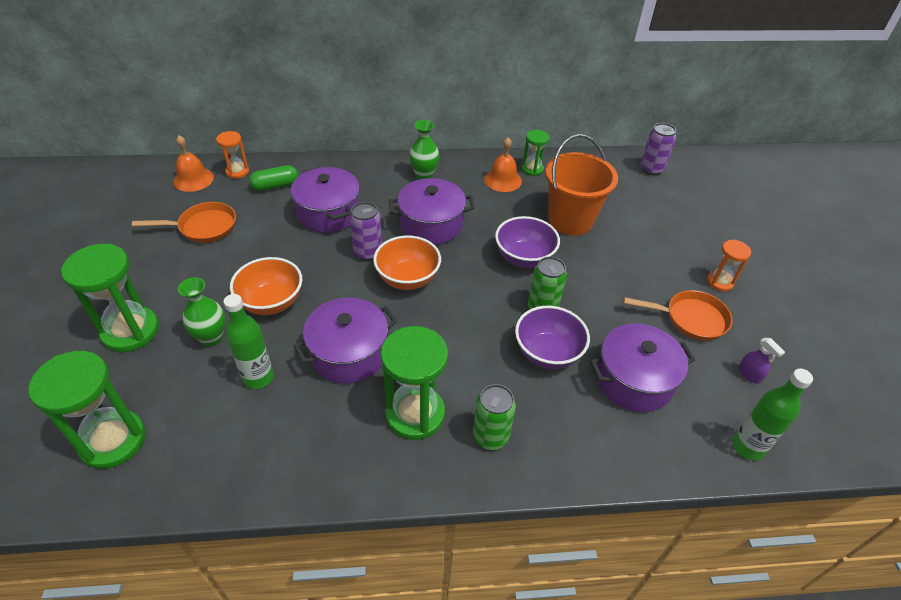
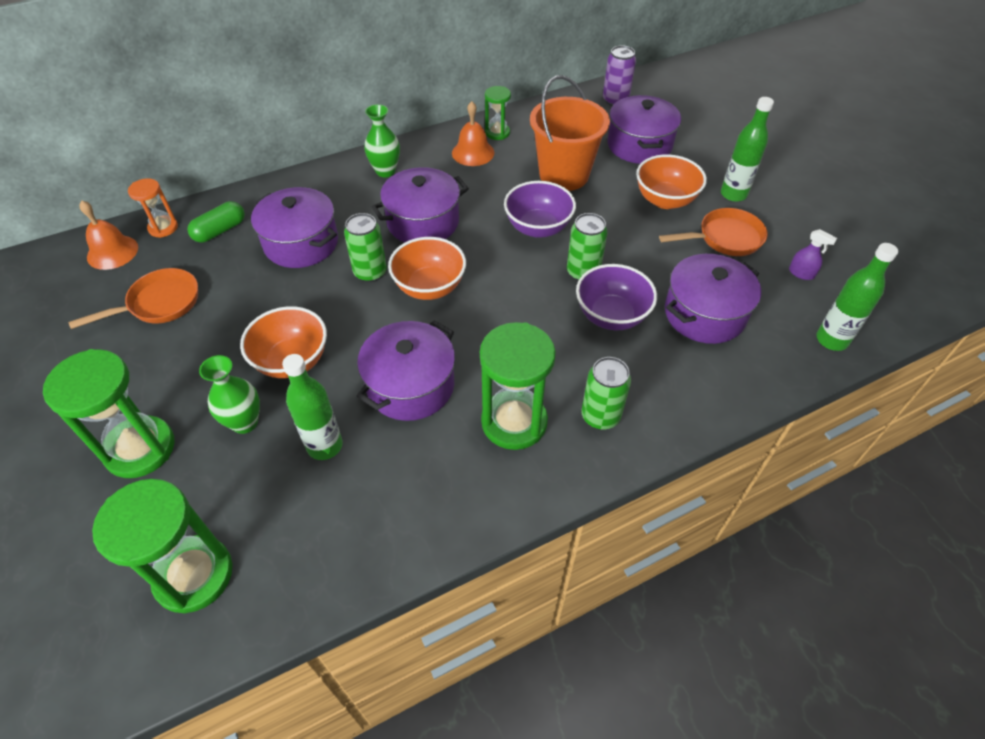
camera: 20 degrees left, 5 degrees up
purple can [350,202,382,261] -> green can [344,213,387,282]
orange hourglass [707,239,751,292] -> green bottle [721,97,774,202]
none -> purple pot [607,95,681,164]
none -> orange bowl [636,154,707,209]

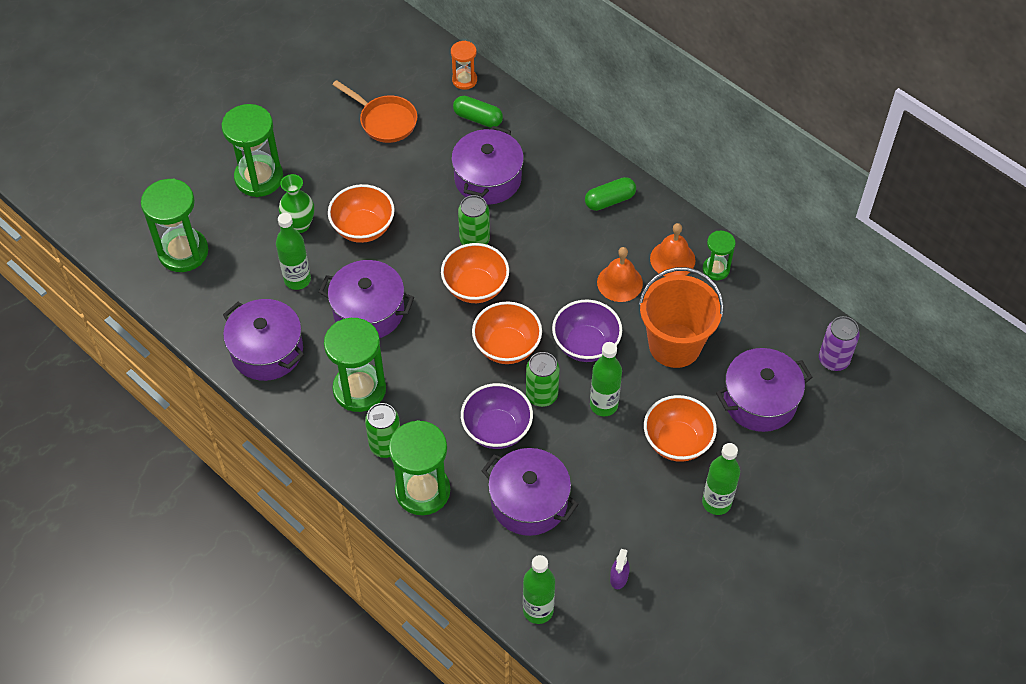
camera: 70 degrees right, 5 degrees up
orange bell [79,200,138,270] -> orange bell moved to [597,247,643,302]
green vase [364,104,400,177] -> green capsule [585,177,636,211]
purple pot [371,167,469,243] -> purple pot moved to [223,299,304,381]
orange pan [659,208,768,256] -> none
none -> green hourglass [389,420,450,515]
none -> orange bowl [472,301,542,364]
none -> green bottle [590,342,622,416]

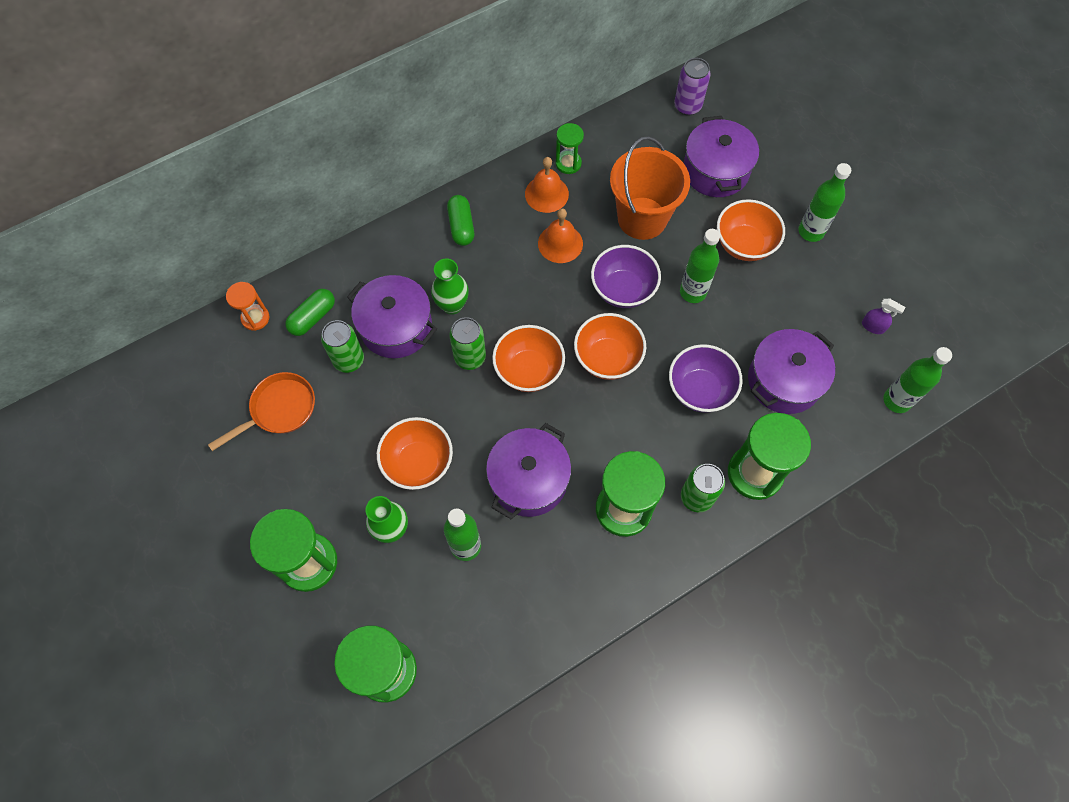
camera: 75 degrees left, 10 degrees up
purple pot [223,299,304,381] -> none
green can [526,352,559,407] -> green can moved to [321,320,364,373]
none -> green vase [431,259,469,314]

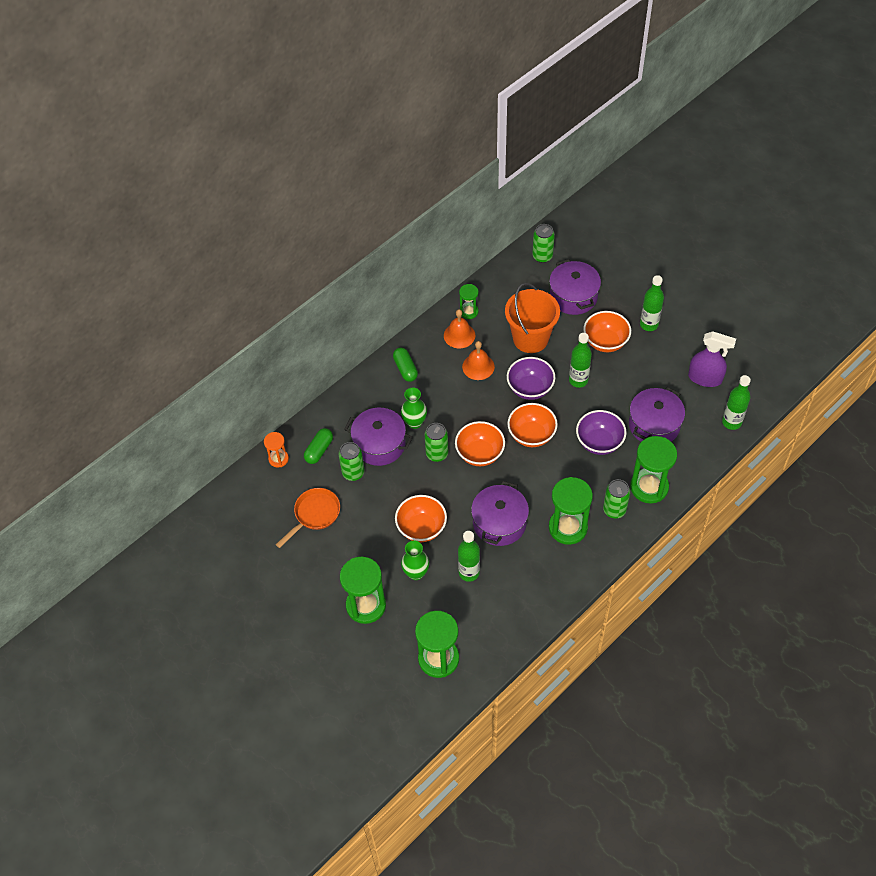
camera: 10 degrees left, 10 degrees down
purple can [674,58,711,116] -> green can [532,224,555,263]
purple spray bottle [862,299,906,334] -> purple spray bottle [688,331,736,387], size x2.02

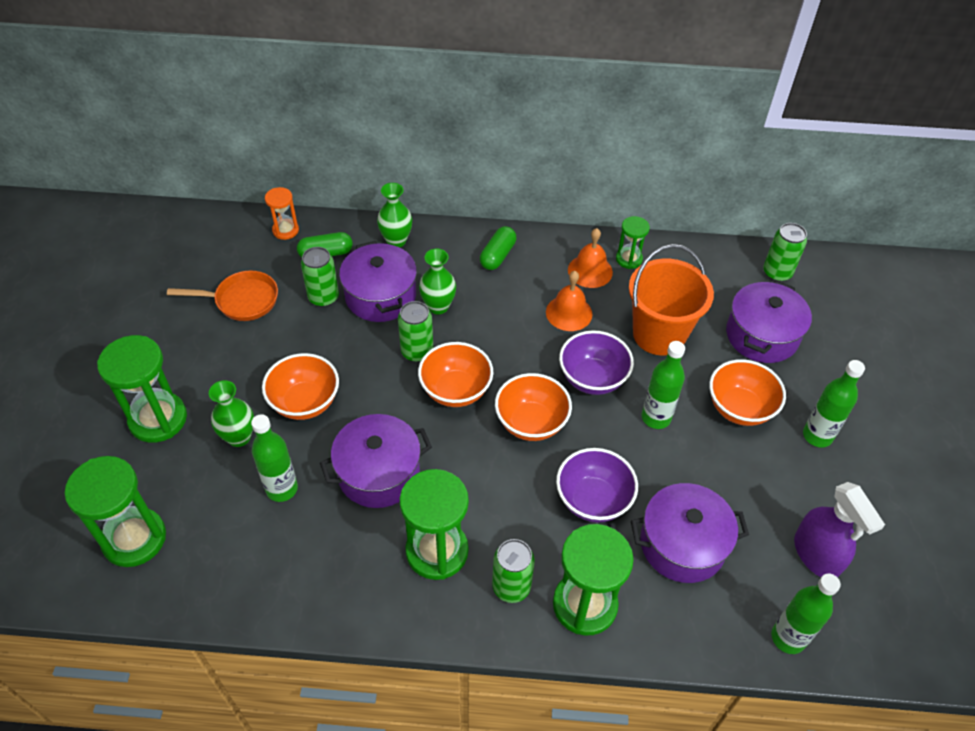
camera: 45 degrees right, 5 degrees down
none -> green vase [377,183,412,247]

